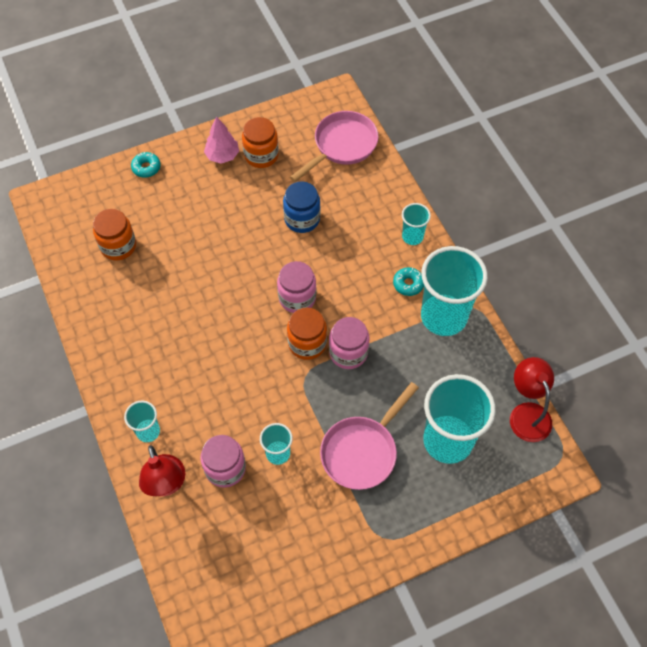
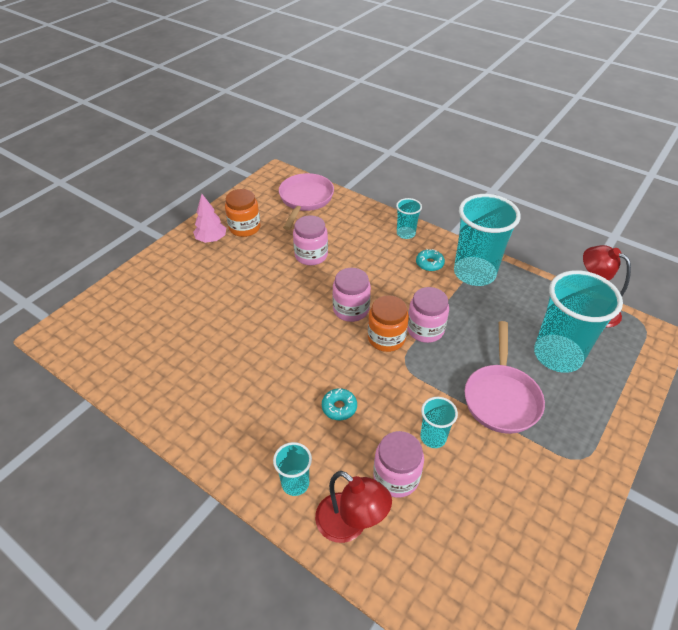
camera: 30 degrees left, 15 degrees down
orange jar [93,209,136,261] -> none
turquoise donut [131,152,161,178] -> turquoise donut moved to [322,388,357,420]
blue jar [283,181,320,233] -> pink jar [293,215,328,265]

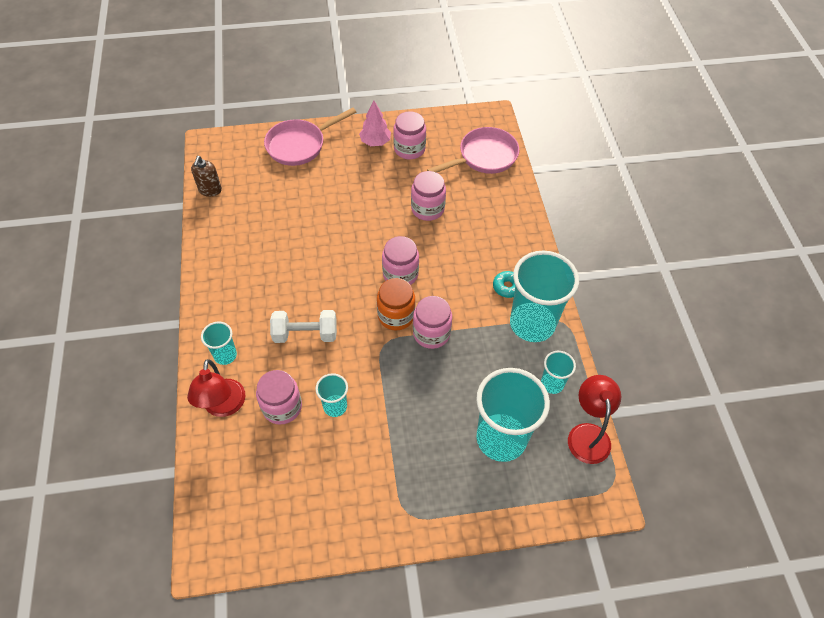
camera: 45 degrees right, 10 degrees up
orange jar [225,189,260,237] -> pink jar [393,111,426,159]
turquoise donut [322,388,357,420] -> white dumbbell [270,310,337,343]
turquoise cup [396,198,422,239] -> turquoise cup moved to [541,351,576,394]
pink pan [465,321,545,434] -> pink pan moved to [264,108,356,166]
none -> brown soap dispenser [191,156,222,197]

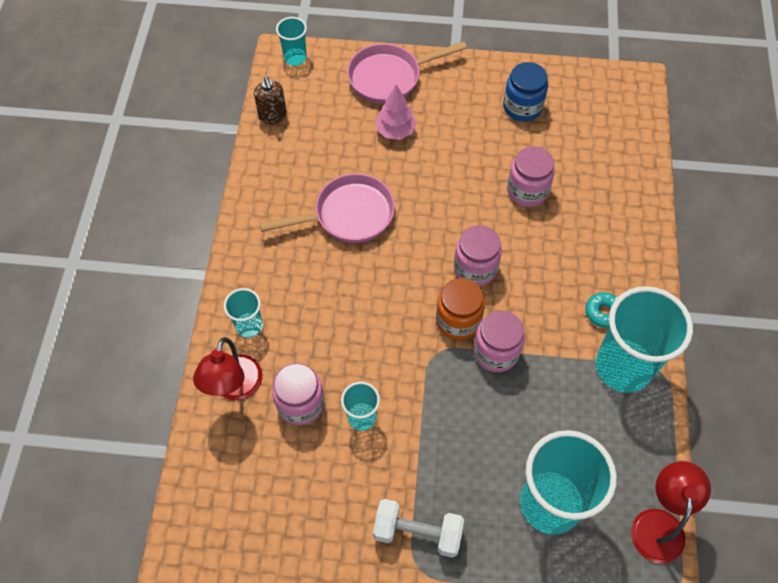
camera: 15 degrees right, 5 degrees up
brown soap dispenser [191,156,222,197] -> brown soap dispenser turned 45 degrees counterclockwise [254,77,287,124]
white dumbbell [270,310,337,343] -> white dumbbell moved to [373,499,464,558]
pink tree [359,100,391,146] -> pink tree moved to [376,85,417,140]
pink jar [393,111,426,159] -> blue jar [503,62,548,122]
pink pan [427,127,519,174] -> pink pan moved to [259,174,395,243]
turquoise cup [541,351,576,394] -> turquoise cup moved to [276,17,307,66]

